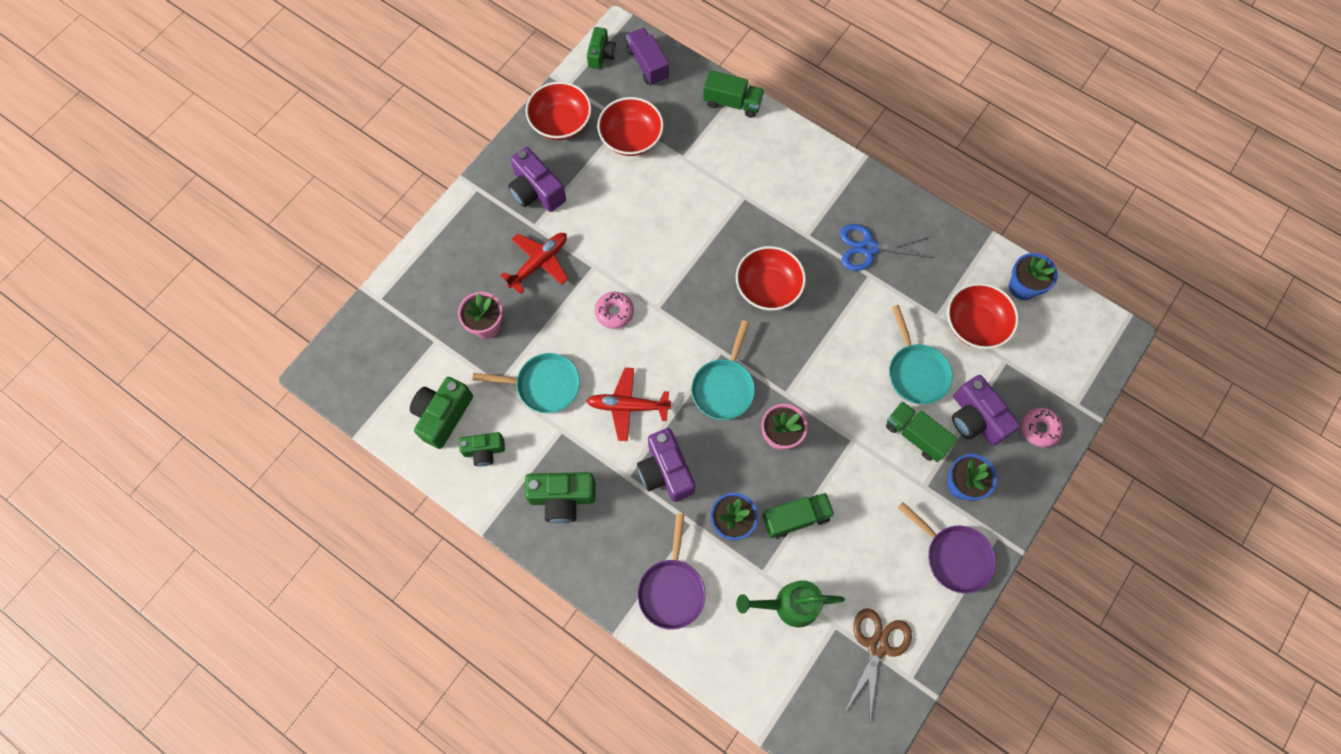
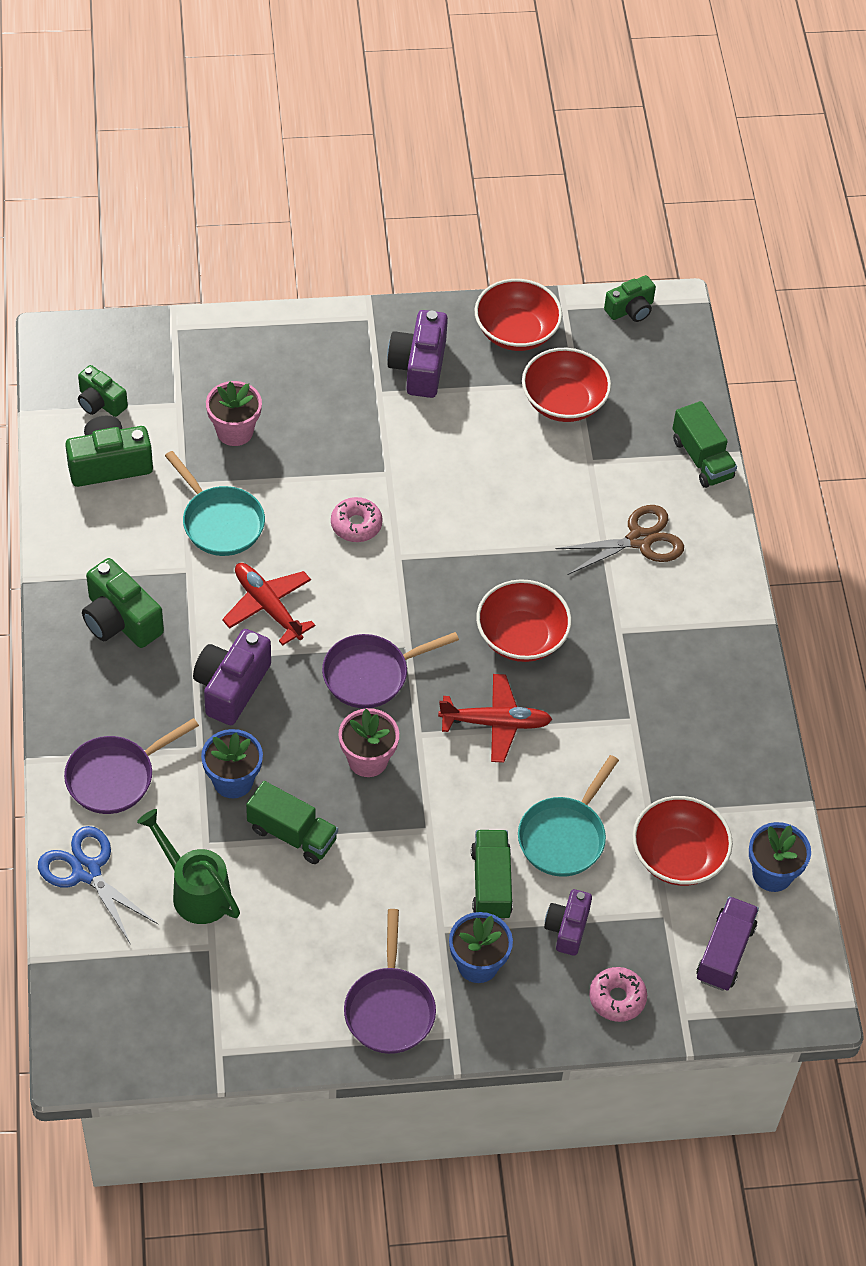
camera: 45 degrees right, 15 degrees down
green camera [459,432,505,466] -> green camera moved to [78,365,128,417]
red plane [500,233,568,294] -> red plane moved to [438,674,552,763]
purple truck [626,28,669,86] -> purple truck moved to [696,896,759,991]
turquoise pan [691,320,755,420] -> purple pan [322,632,459,708]
blue scissors [840,224,933,271] -> blue scissors moved to [38,826,159,943]
brown scissors [845,608,912,721] -> brown scissors moved to [556,505,684,575]
purple camera [952,375,1020,446] -> purple camera [544,889,592,956], size x0.64

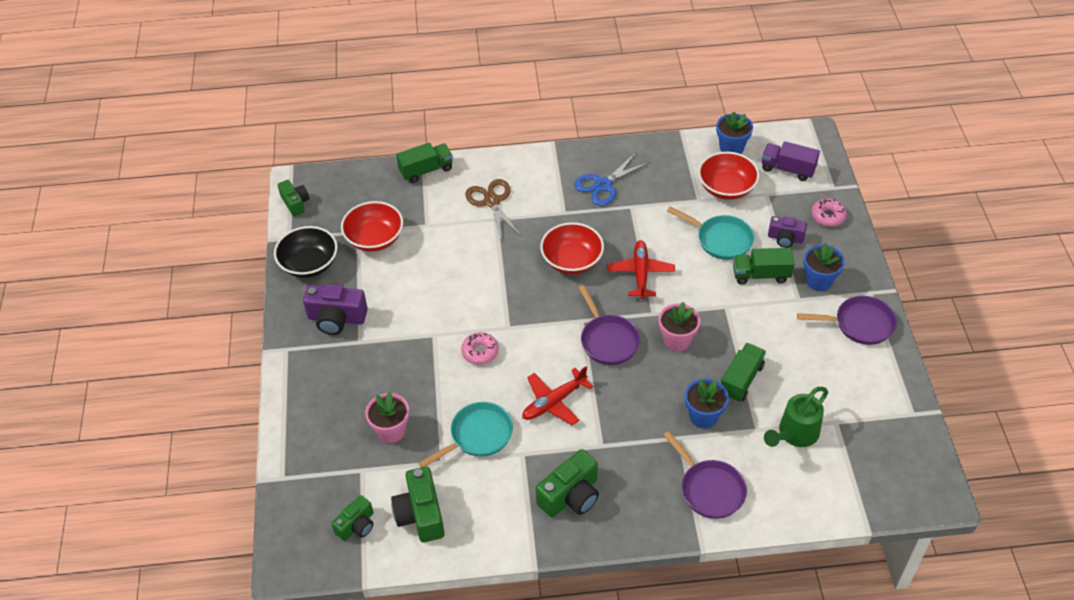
camera: 85 degrees left, 5 degrees down
blue scissors [38,826,159,943] -> blue scissors moved to [574,153,650,206]
purple camera [193,629,271,725] -> none
red bowl [475,279,562,351] -> black bowl [274,226,338,278]

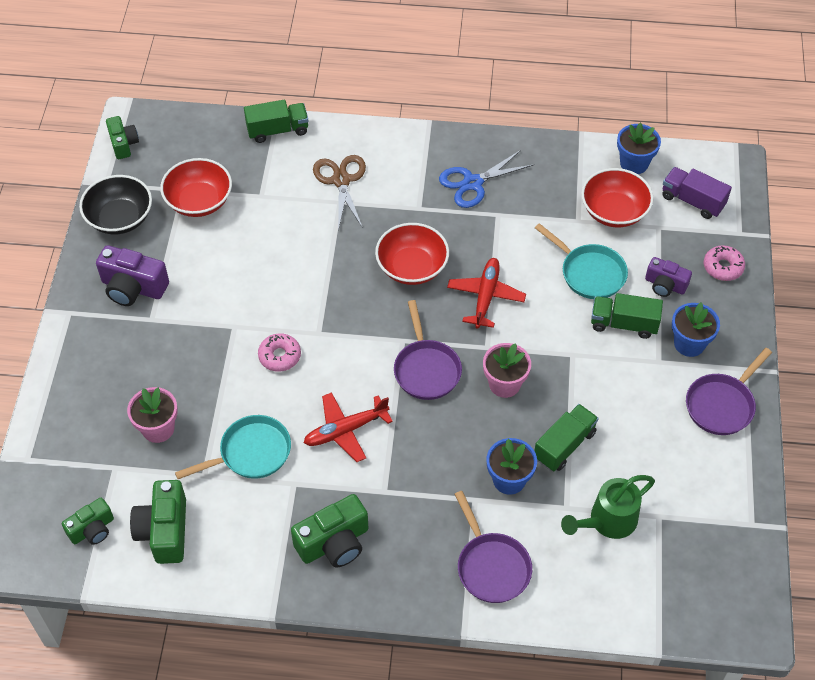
camera: 10 degrees right, 5 degrees up
purple pan [797,296,897,345] -> purple pan turned 120 degrees clockwise [686,348,772,435]

